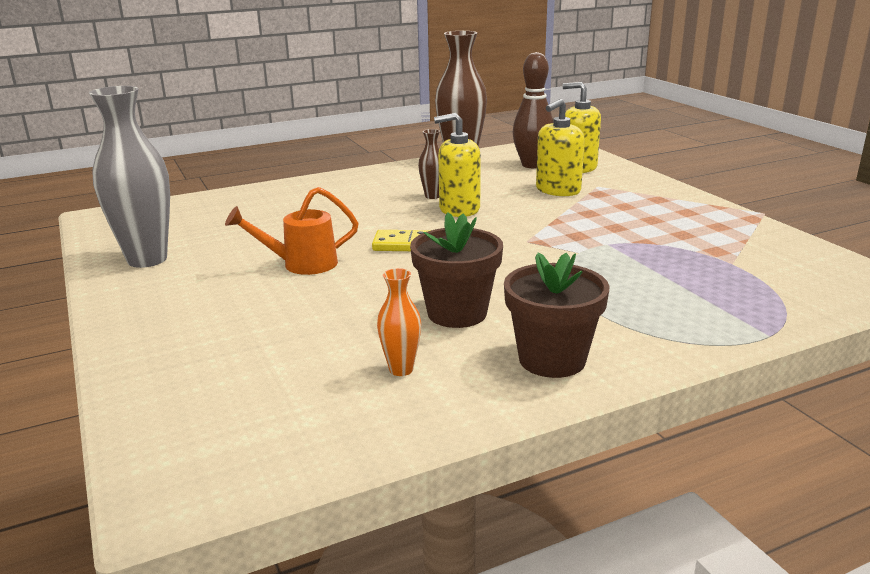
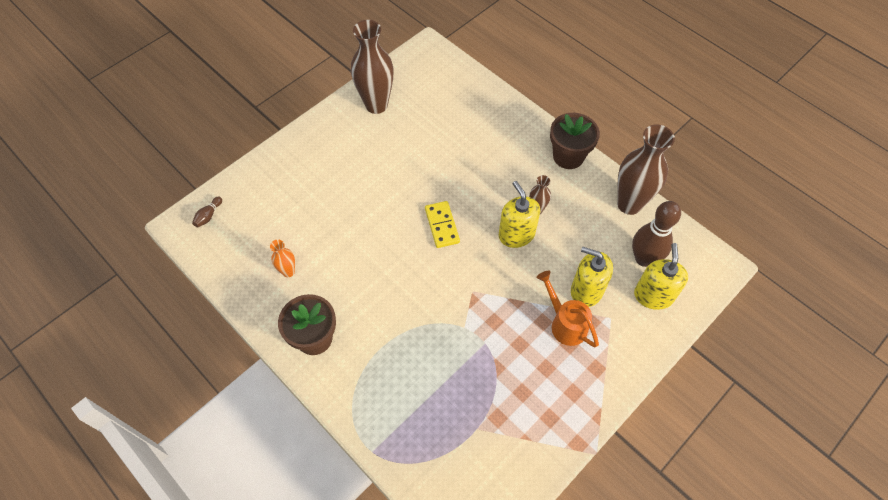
camera: 70 degrees right, 35 degrees up
grey vase [89,86,170,268] -> brown vase [351,20,394,114]
orange watering can [225,187,359,275] -> orange watering can moved to [537,271,599,347]
brown flower pot [410,212,503,328] -> brown flower pot moved to [550,113,600,169]
none -> brown bowling pin [192,197,222,227]

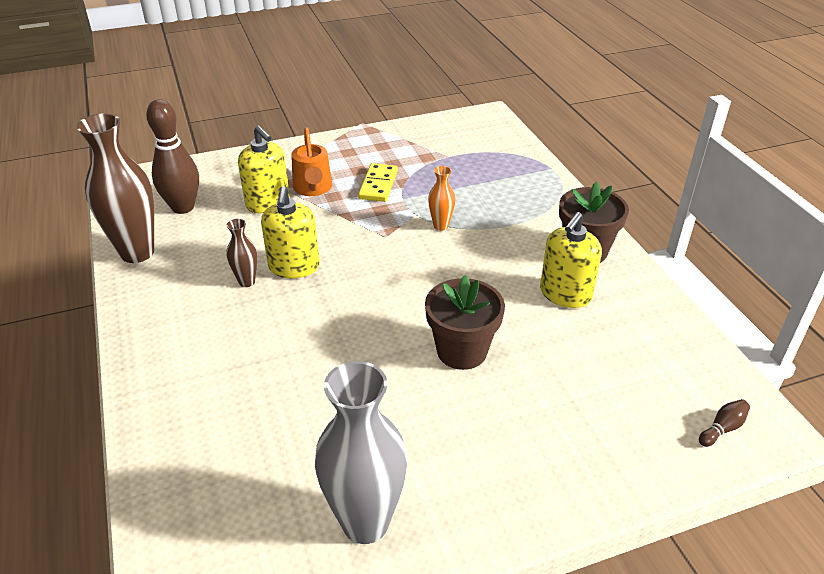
camera: 155 degrees left, 20 degrees down
orange vase [270,240,295,277] -> orange vase moved to [428,166,456,231]
brown vase [351,20,394,114] -> grey vase [315,361,407,544]
yellow domino [425,201,460,248] -> yellow domino moved to [358,163,398,202]
brown flower pot [550,113,600,169] -> brown flower pot moved to [425,275,505,370]
yellow soap dispenser [634,243,688,310] -> yellow soap dispenser moved to [540,212,602,308]

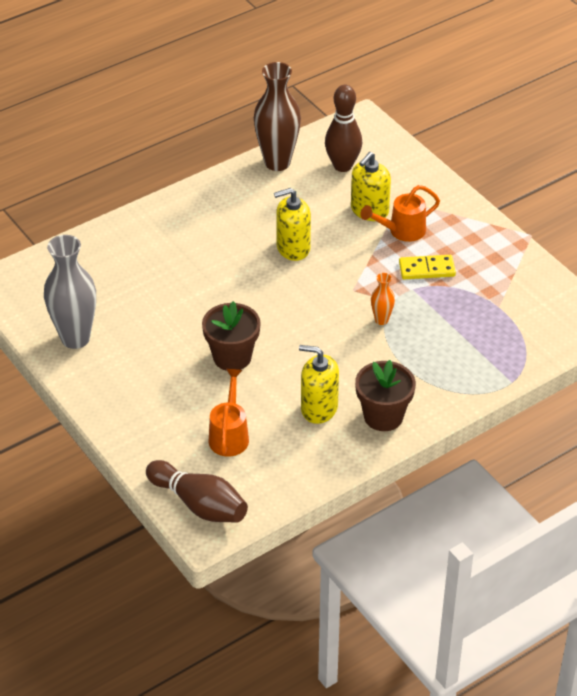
camera: 75 degrees right, 5 degrees up
brown vase [226,219,257,287] -> none
brown bowling pin [699,399,750,447] -> brown bowling pin [146,460,248,523], size x2.38
none -> orange watering can [209,369,249,457]

